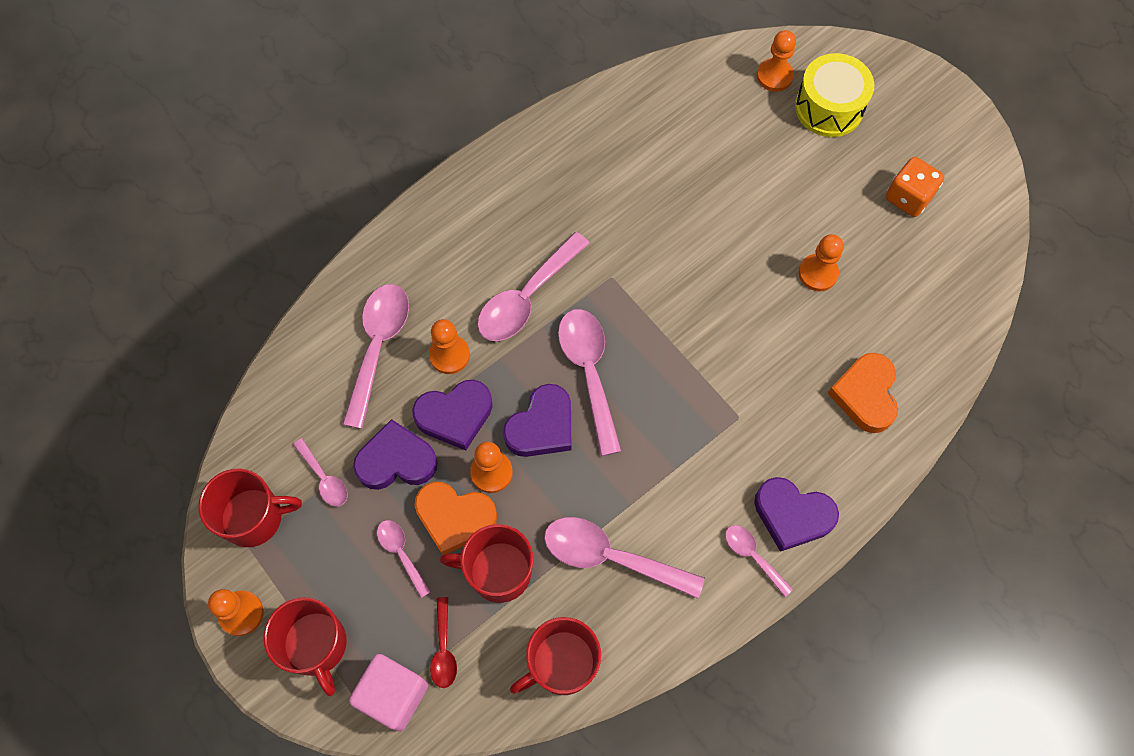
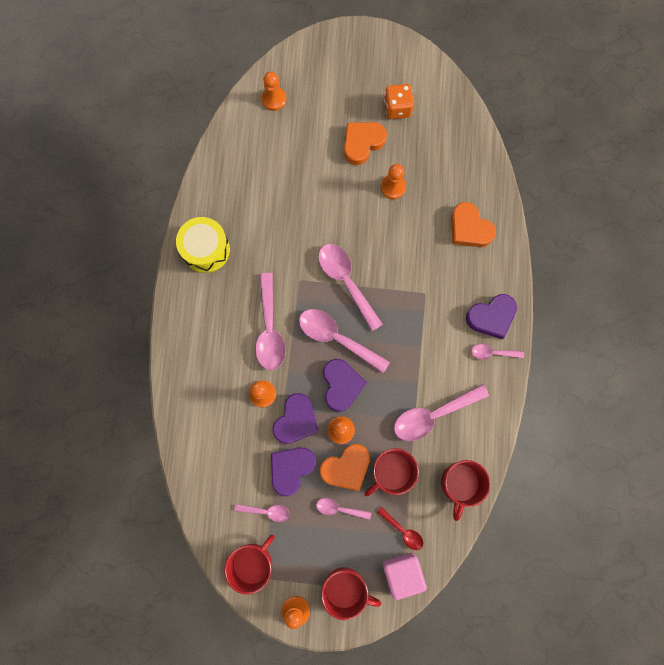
camera: 45 degrees left, 10 degrees up
pink spoon [342,284,409,429] -> pink spoon moved to [318,244,383,331]
yellow drum [795,53,874,137] -> yellow drum moved to [176,217,230,273]
none -> orange heart [344,122,387,165]

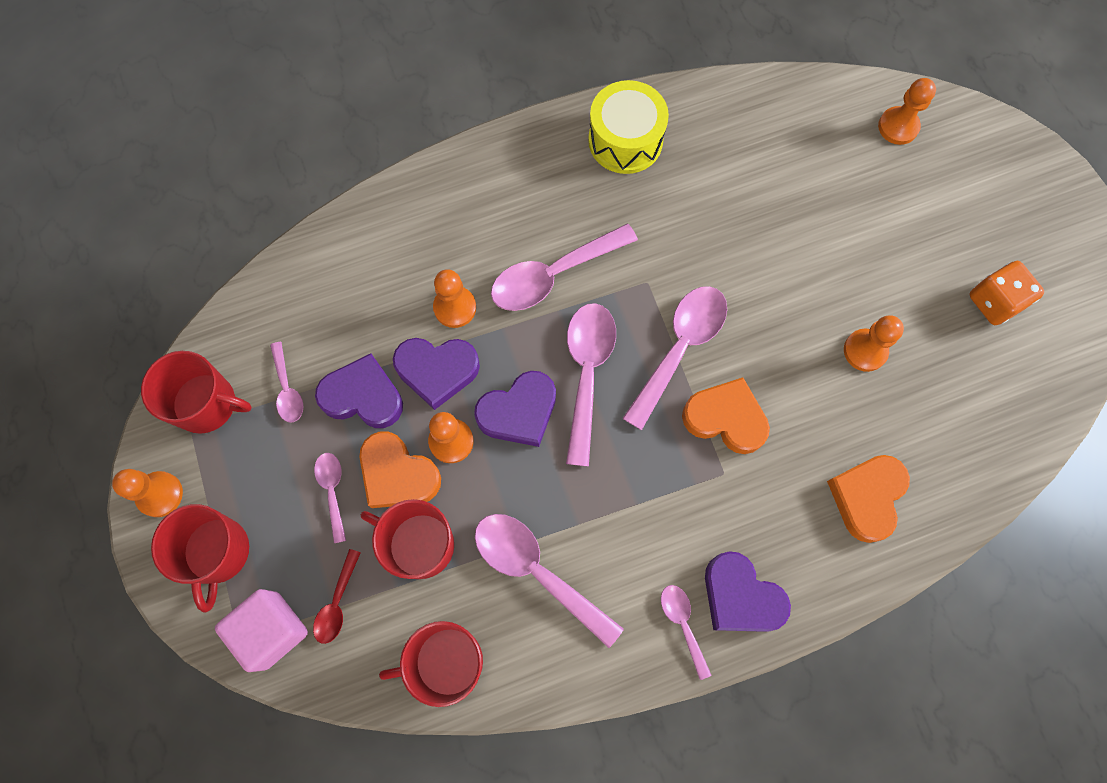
camera: 65 degrees right, 5 degrees down
orange heart [344,122,387,165] -> orange heart moved to [682,378,770,454]

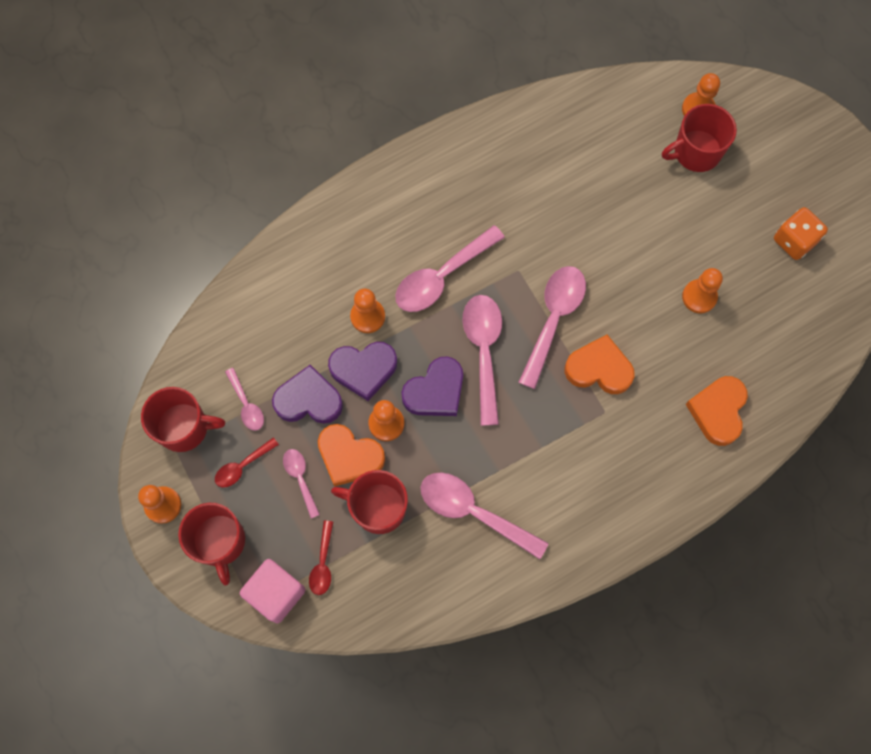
camera: 10 degrees left, 0 degrees up
red mug [379,621,483,707] -> red mug moved to [662,104,737,172]
yellow drum [588,80,669,174] -> none
pink spoon [661,585,711,680] -> none
purple heart [705,551,791,632] -> none
none -> red spoon [215,438,279,487]

